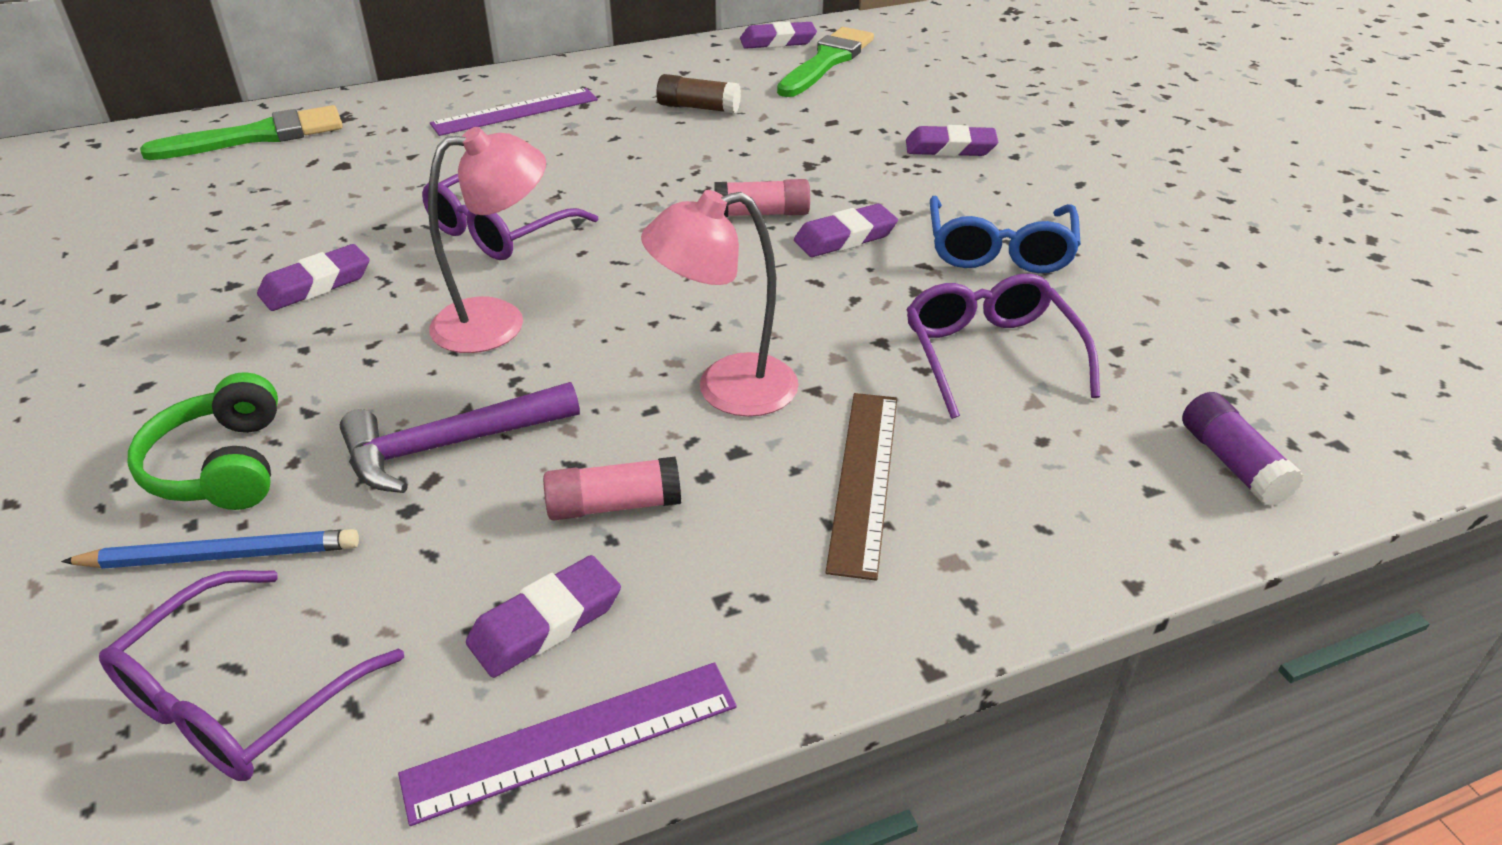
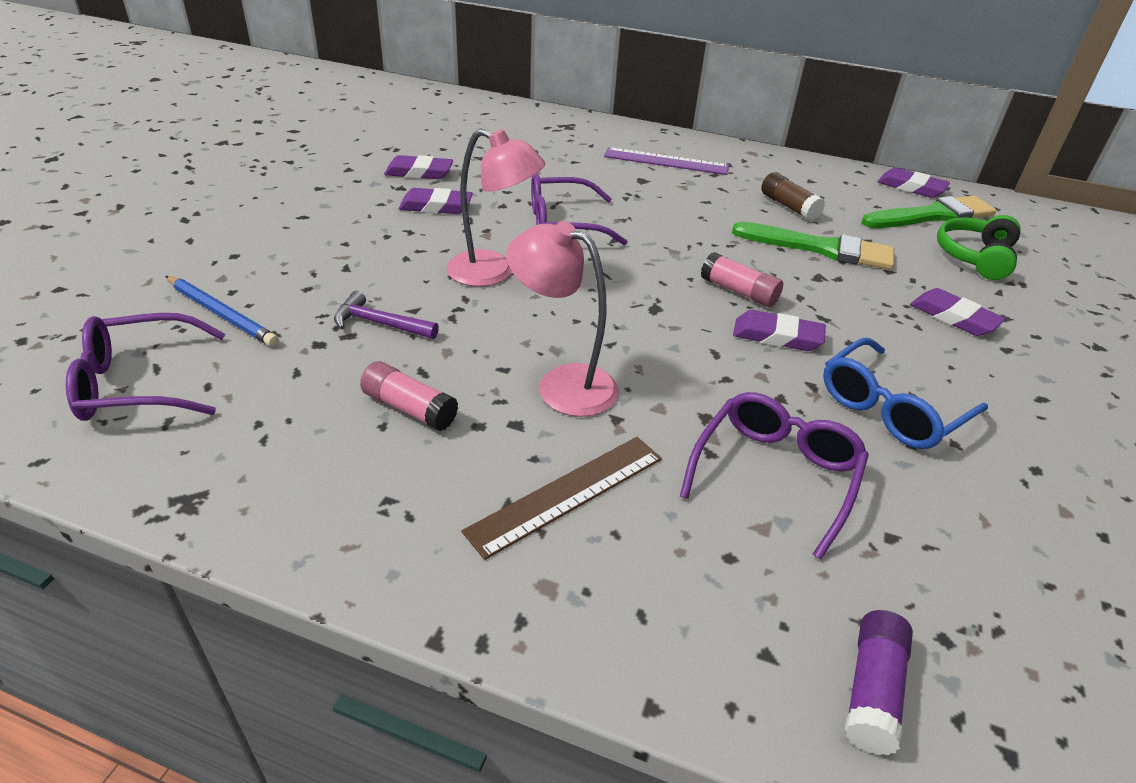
camera: 40 degrees right, 0 degrees up
green headphones [128,372,278,510] -> green headphones moved to [937,215,1021,280]
green brush [140,105,343,160] -> green brush moved to [732,222,894,270]
purple hammer [340,382,580,493] -> purple hammer [334,291,439,339], size x0.66
purple ruler [398,662,737,826] -> none
purple eraser [466,555,621,678] -> purple eraser moved to [384,155,453,179]

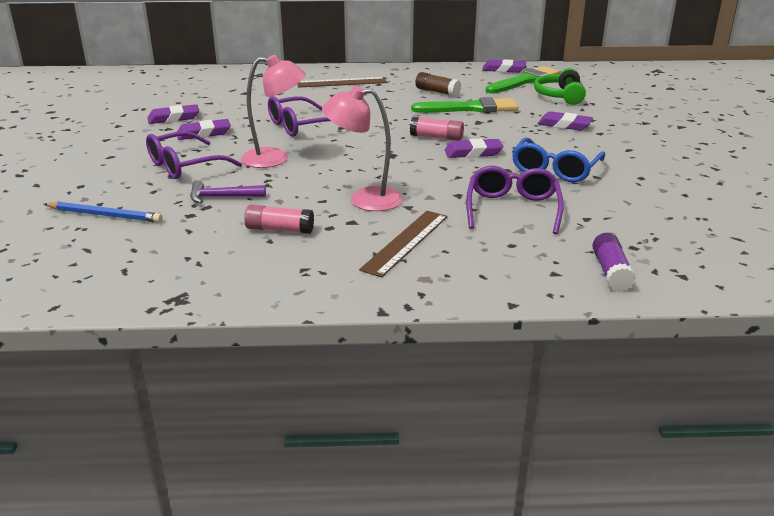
camera: 20 degrees left, 10 degrees down
purple glasses [66,313,225,421] -> purple glasses moved to [146,131,242,179]
purple ruler [604,147,729,175] -> brown ruler [297,77,387,88]

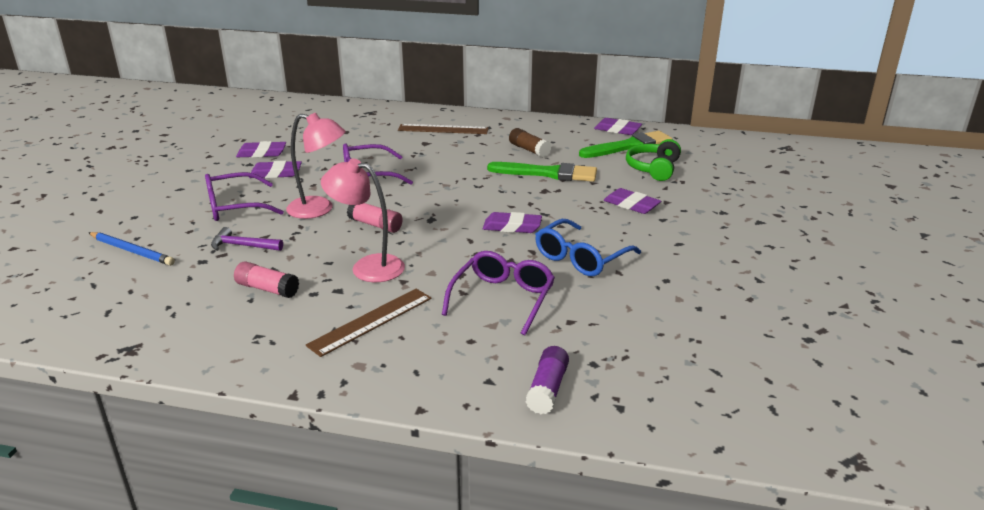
camera: 15 degrees right, 0 degrees up
pink glue stick [410,117,464,141] -> pink glue stick moved to [347,203,403,233]

